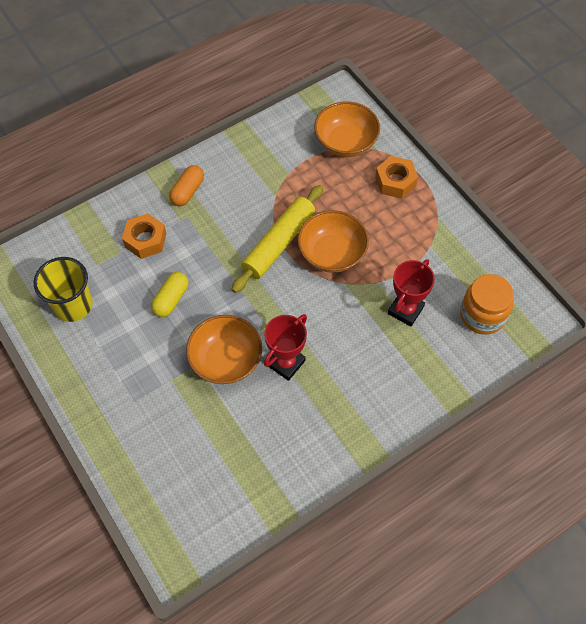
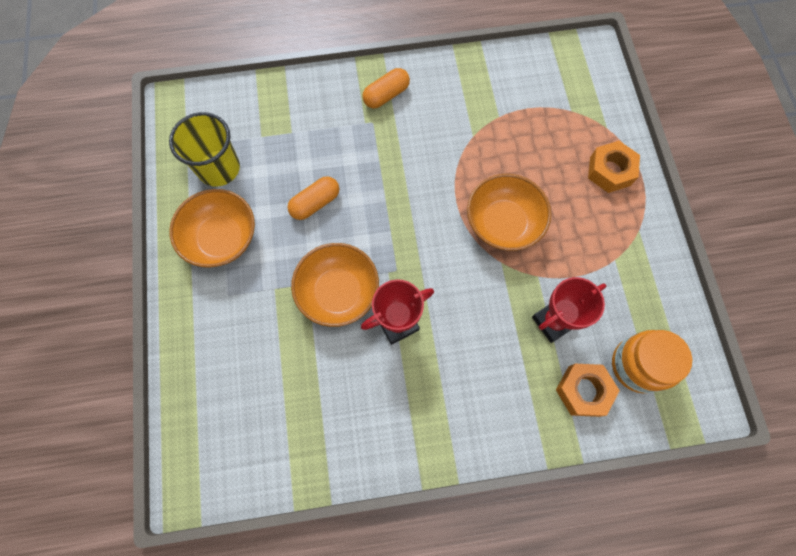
camera: 25 degrees right, 10 degrees up
orange nut [122,213,167,259] -> orange nut moved to [556,364,620,417]
yellow capsule [151,272,189,317] -> orange capsule [287,176,339,220]
yellow rolling pin [231,185,323,293] -> none
orange bowl [314,102,380,157] -> orange bowl moved to [169,189,255,268]

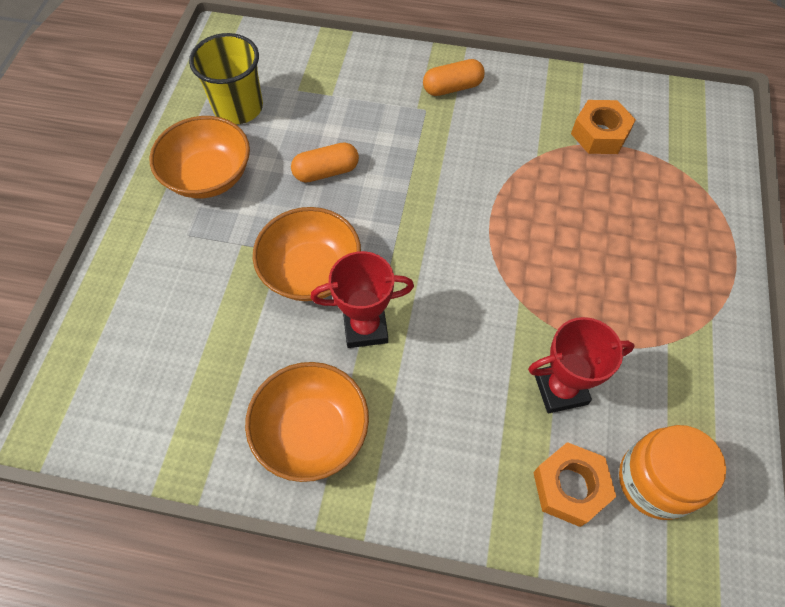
camera: 20 degrees right, 10 degrees down
orange bowl [467,174,551,251] -> orange bowl moved to [245,362,369,482]
orange nut [588,141,640,193] -> orange nut moved to [571,100,636,154]

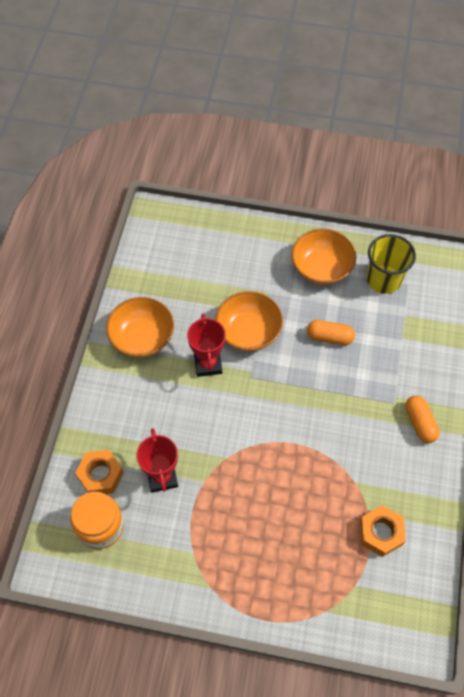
camera: 90 degrees right, 0 degrees up
orange capsule [291,142,359,183] -> orange capsule turned 60 degrees counterclockwise [307,320,355,345]

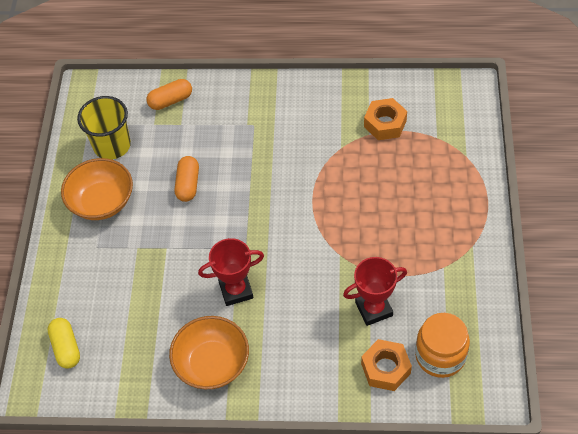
camera: 95 degrees left, 5 degrees down
orange bowl [215,291,283,352] -> none
orange capsule [405,396,440,443] -> orange capsule moved to [146,79,192,110]
none -> yellow capsule [48,318,80,369]

